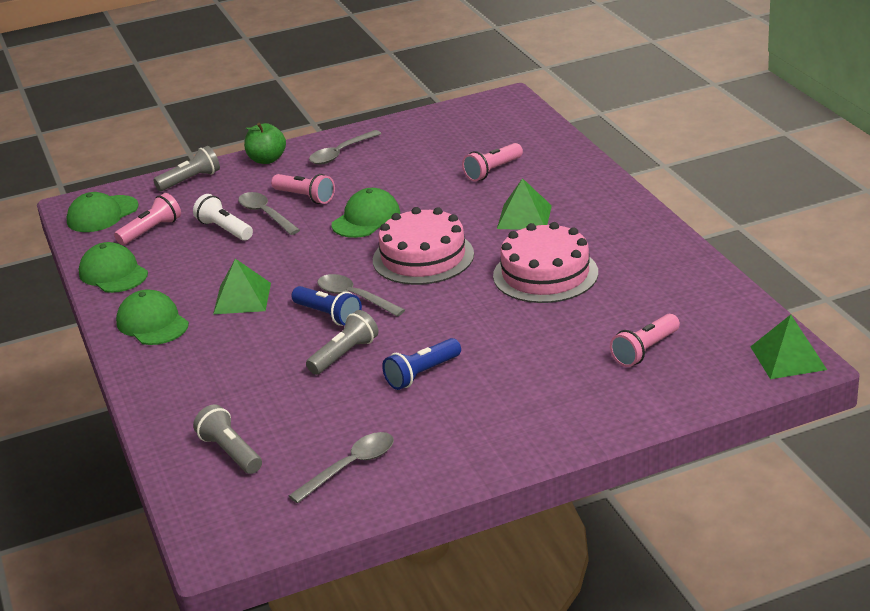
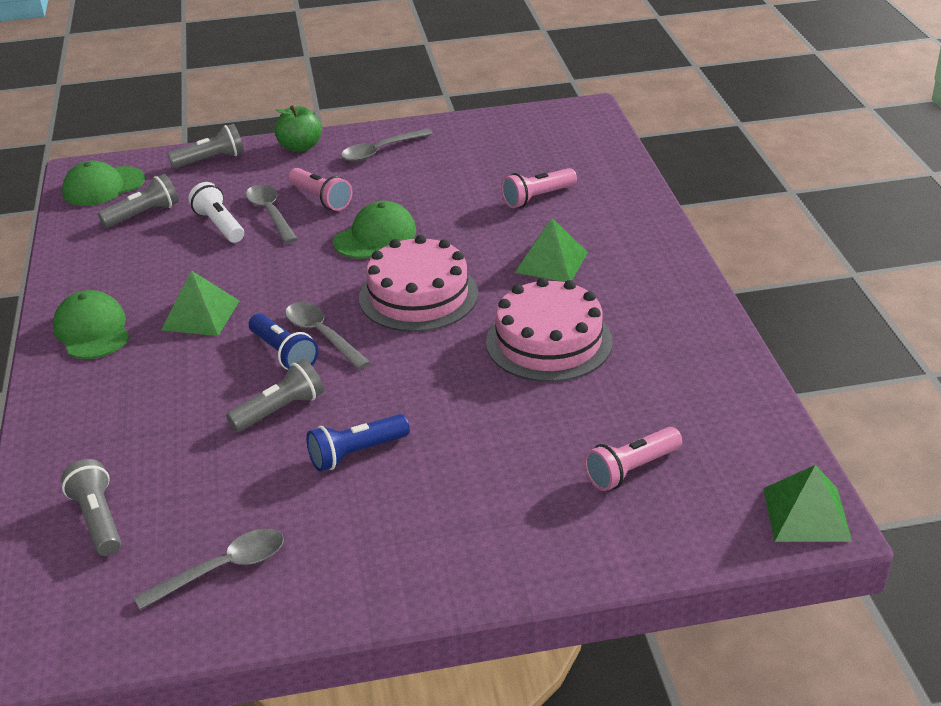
camera: 10 degrees right, 5 degrees up
green cap [79,242,148,293] -> none
pink flashlight [114,193,181,245] -> grey flashlight [98,174,179,228]

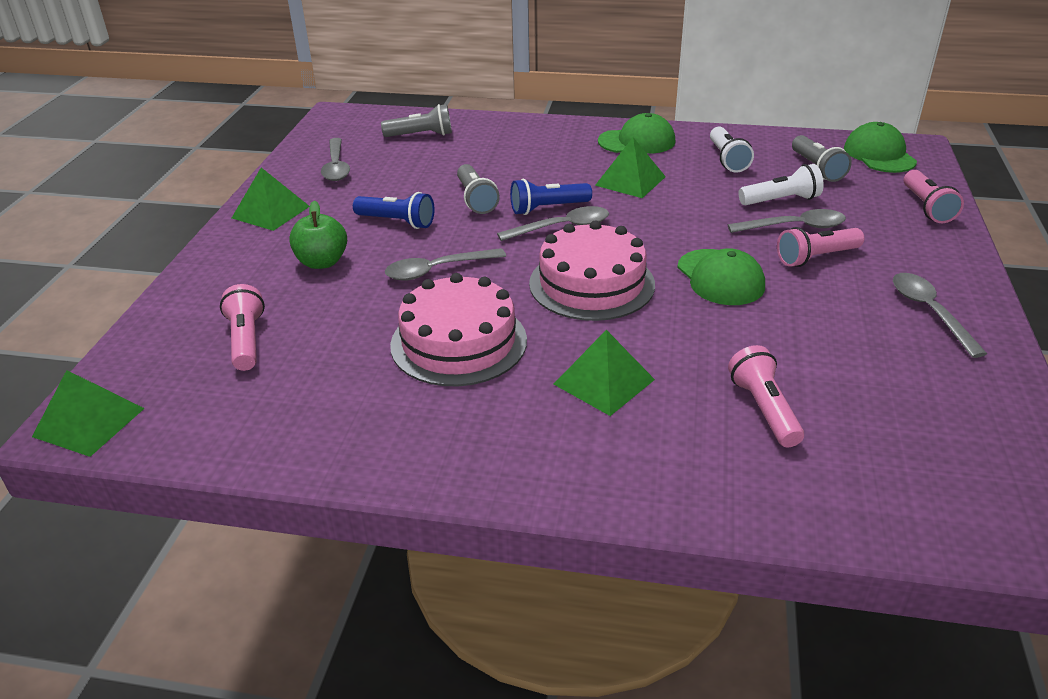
camera: 110 degrees right, 0 degrees up
grey flashlight [168,124,244,168] -> pink flashlight [904,170,964,223]
green apple [275,105,322,152] -> green apple moved to [289,201,347,269]
blue flashlight [306,414,410,471] -> blue flashlight turned 120 degrees clockwise [353,192,435,229]
none -> green pyramid [232,168,310,231]
none -> grey spoon [385,248,506,281]
none -> white flashlight [710,127,754,172]

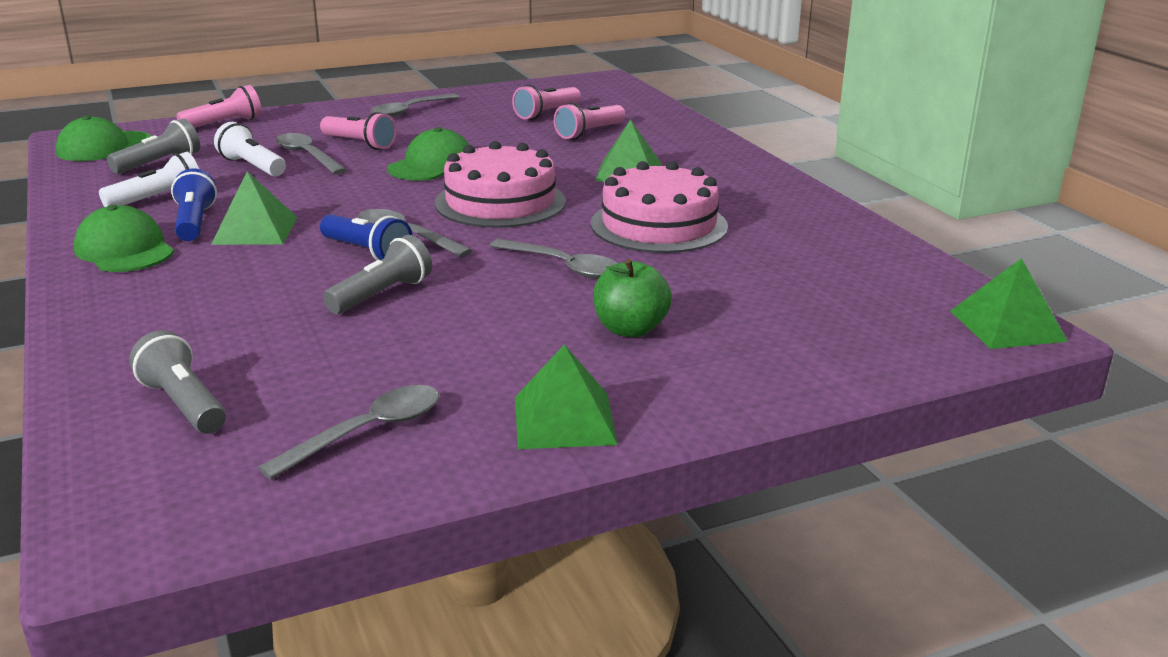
camera: 125 degrees left, 10 degrees down
pink flashlight [220,284,265,371] -> pink flashlight moved to [512,85,581,120]
blue flashlight [353,192,435,229] -> blue flashlight moved to [171,168,217,241]

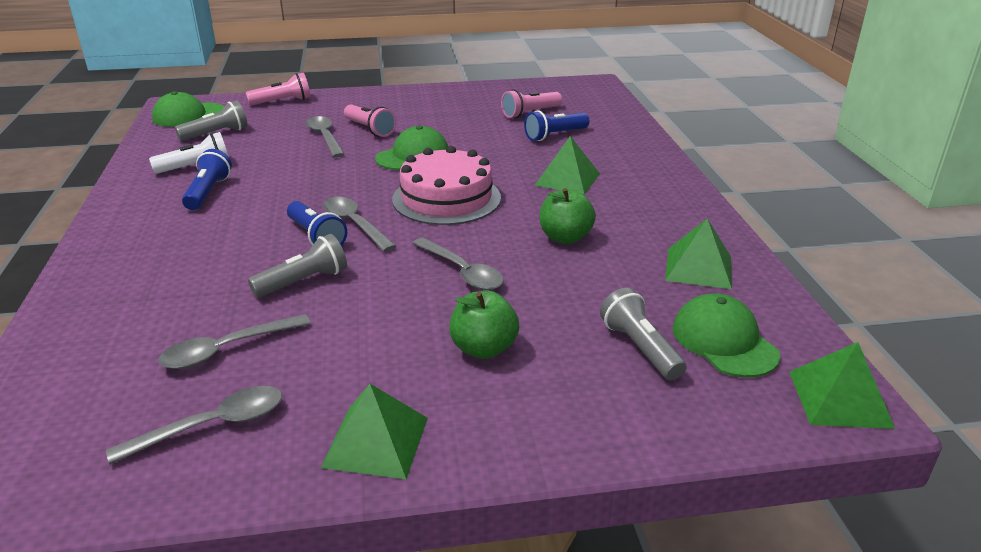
camera: 15 degrees right, 5 degrees up
green cap [74,205,174,272] -> green cap moved to [673,293,780,378]
grey flashlight [129,330,226,434] -> grey flashlight moved to [600,288,687,380]
green pyramid [211,171,298,245] -> green pyramid moved to [665,218,732,289]
white flashlight [214,122,286,176] -> none
grey spoon [370,94,460,117] -> grey spoon moved to [159,314,311,369]
pink flashlight [554,103,626,140] -> blue flashlight [524,110,589,141]
pink cake [591,161,728,253] -> green apple [540,188,596,244]

